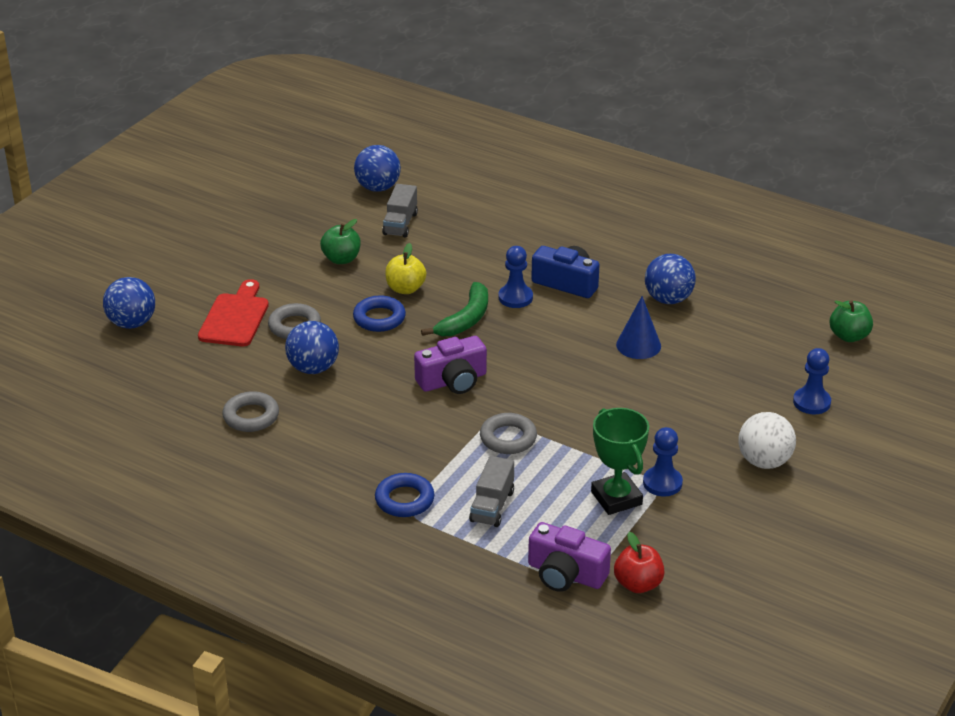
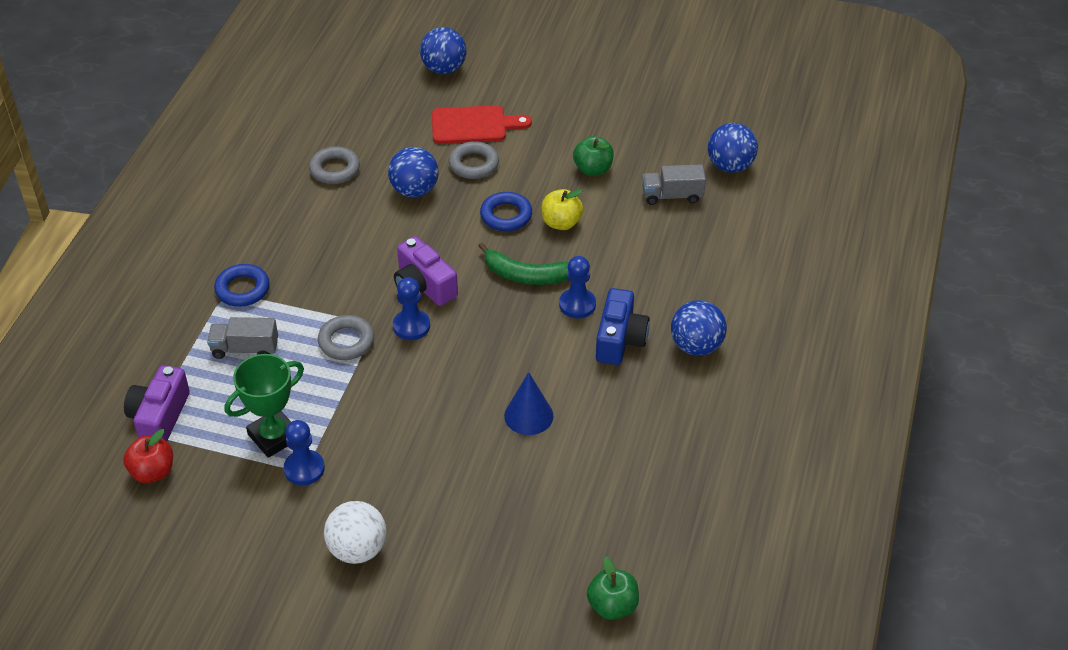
camera: 75 degrees right, 10 degrees up
blue ball [645,254,696,304] -> blue ball moved to [671,300,727,356]
blue pawn [793,348,831,414] -> blue pawn moved to [393,277,430,340]

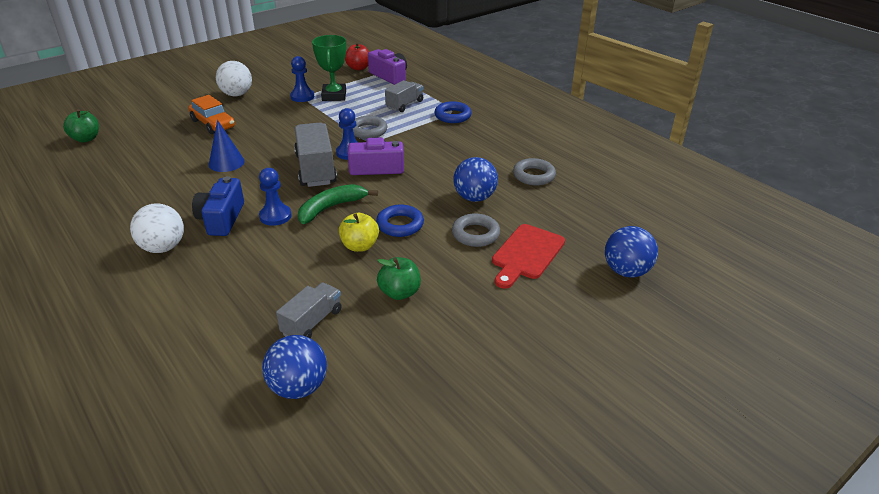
camera: 125 degrees right, 10 degrees down
blue camera [596,288,650,365] -> blue camera turned 45 degrees clockwise [192,176,244,236]
blue ball [671,300,727,356] -> white ball [130,203,184,253]
none -> orange car [188,95,235,134]
none -> grey truck [294,122,337,187]

